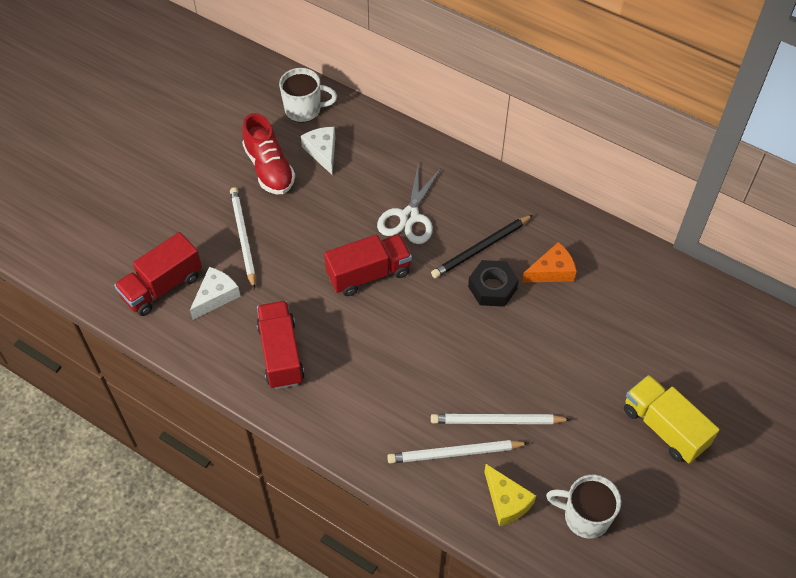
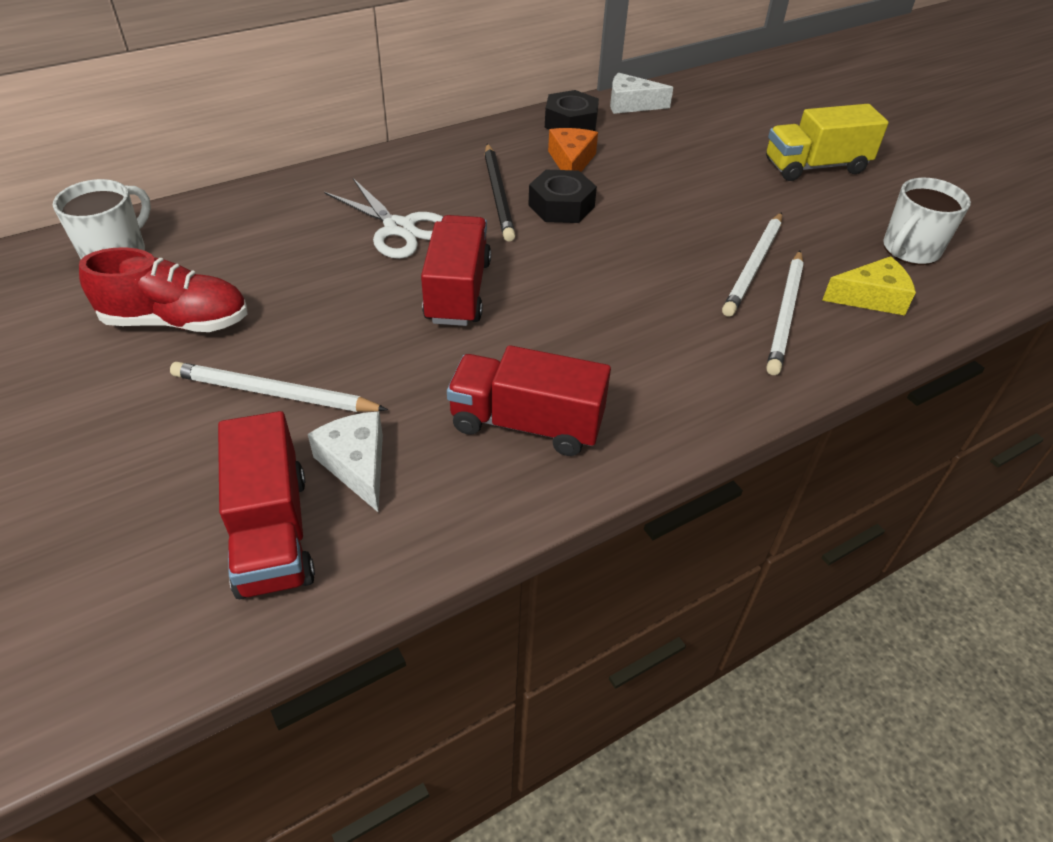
camera: 65 degrees left, 10 degrees down
white cheese [301,127,335,175] -> white cheese moved to [610,72,673,114]
none -> black nut [545,90,599,131]

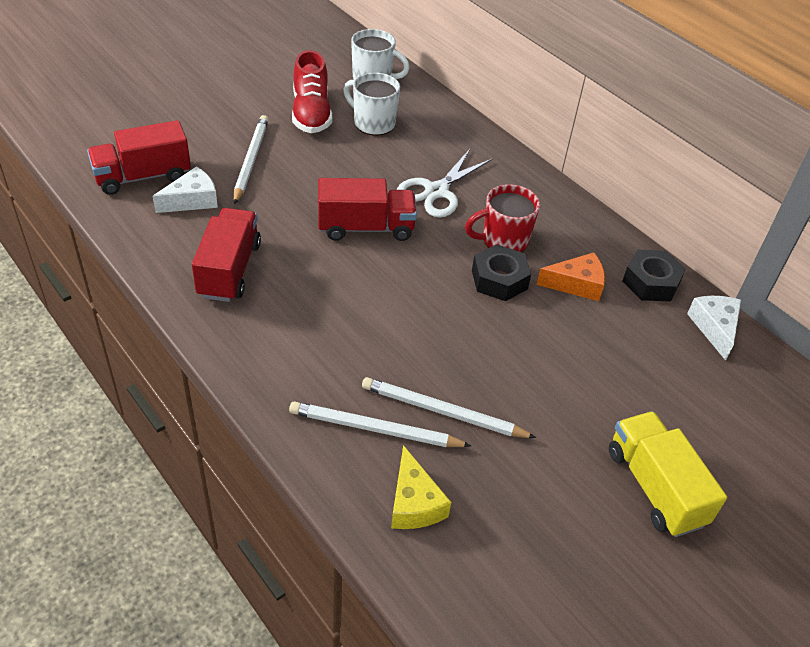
camera: 80 degrees right, 0 degrees up
black pencil [484,144,516,242] -> red mug [465,184,540,252]
white mug [883,178,971,265] -> white mug moved to [343,73,400,136]

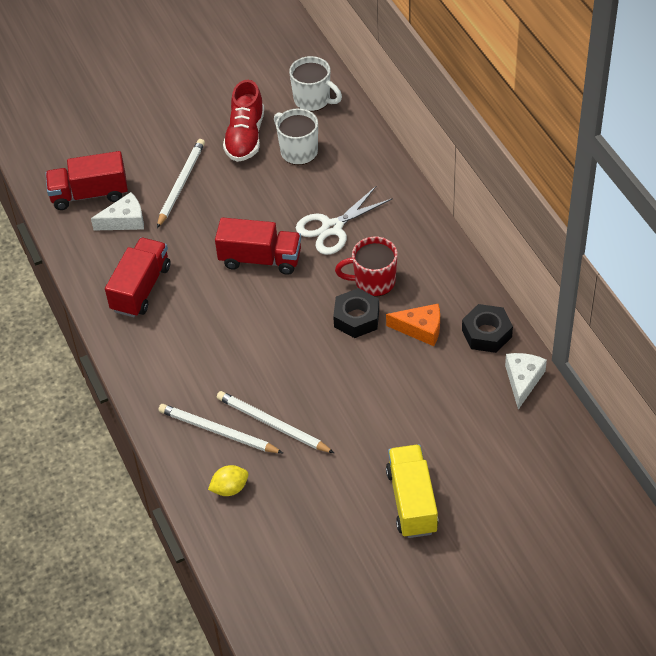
camera: 20 degrees right, 5 degrees up
yellow cheese [391,445,451,529] -> yellow lemon [208,465,249,496]

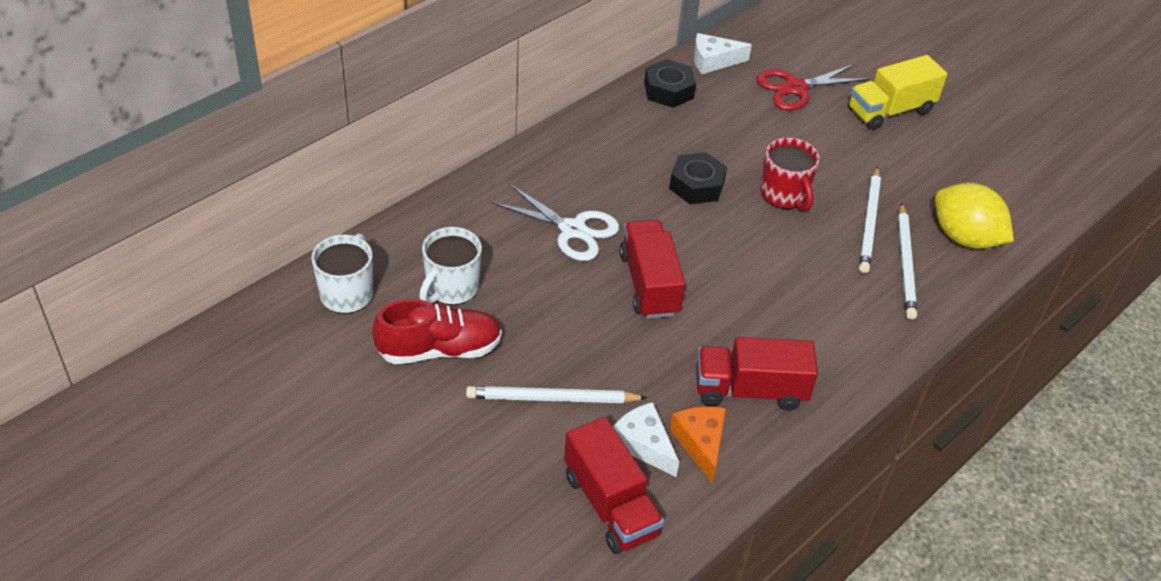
camera: 115 degrees left, 5 degrees down
yellow lemon [208,465,249,496] -> yellow lemon [935,183,1014,249], size x1.87
red mug [335,237,398,297] -> red mug moved to [761,137,820,211]
orange cheese [386,304,440,346] -> orange cheese moved to [670,406,726,483]
none -> red scissors [756,64,870,110]

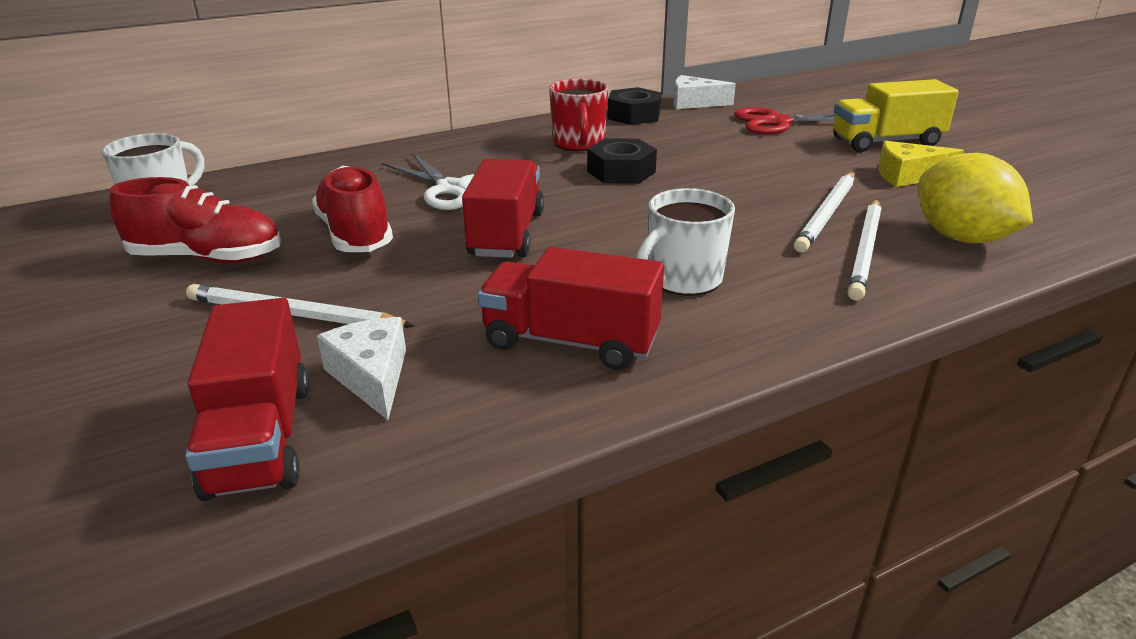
camera: 20 degrees right, 15 degrees down
white mug [419,227,482,305] -> white mug moved to [636,188,735,296]
orange cheese [670,406,726,483] -> none
red mug [761,137,820,211] -> red mug moved to [549,79,608,151]
none -> red shoe [312,166,393,252]
none -> yellow cheese [878,141,964,187]

